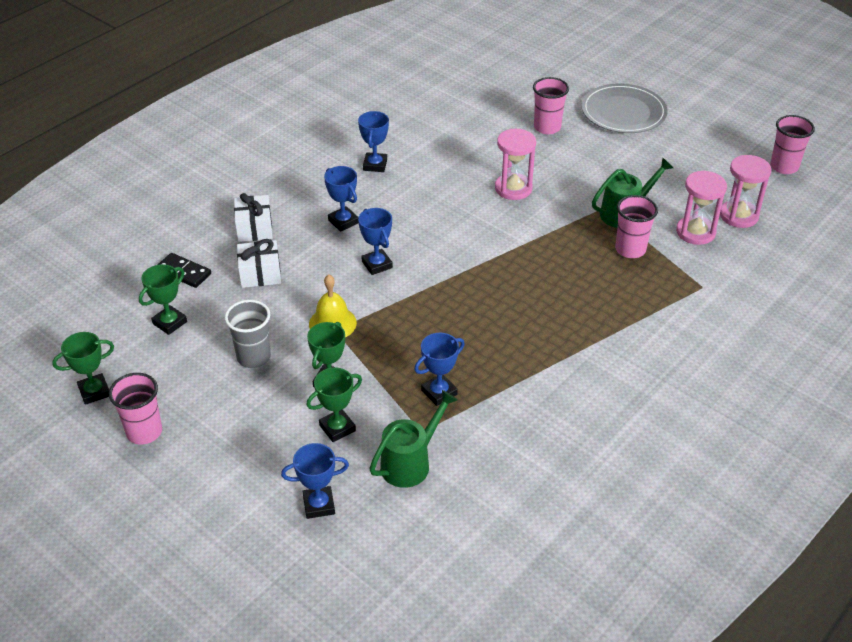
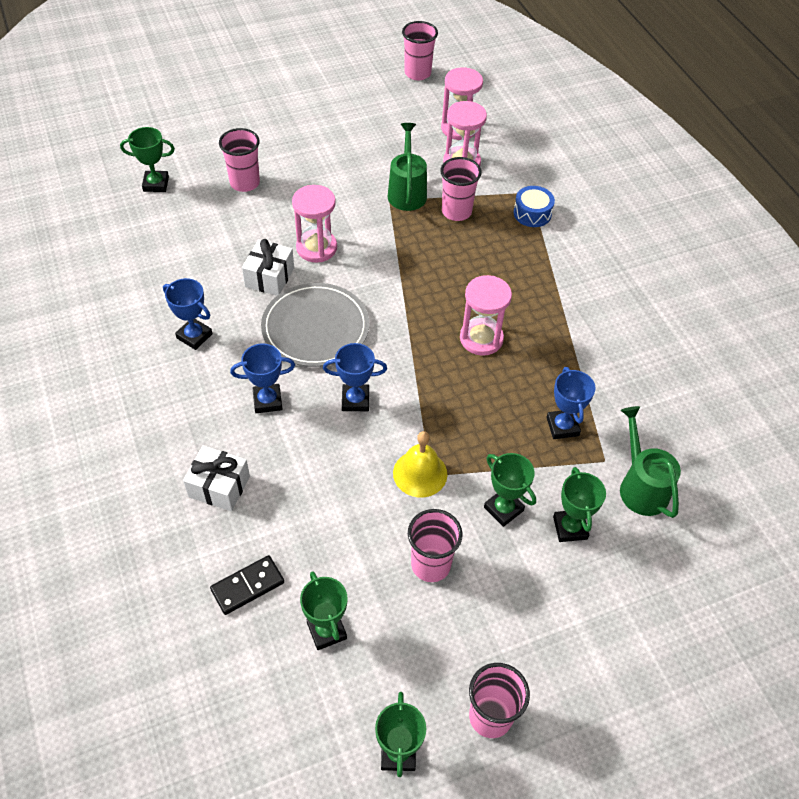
camera: 65 degrees left, 10 degrees up
grey cup [225,300,271,368] -> pink cup [408,509,463,582]
white gift [237,239,281,288] -> white gift moved to [242,239,294,296]
blue trophy [281,443,349,519] -> none
grey plate [581,84,668,133] -> grey plate moved to [261,283,369,367]
none -> green trophy [120,127,175,192]
none -> pink hourglass [460,275,512,356]
none -> blue drum [513,186,555,227]

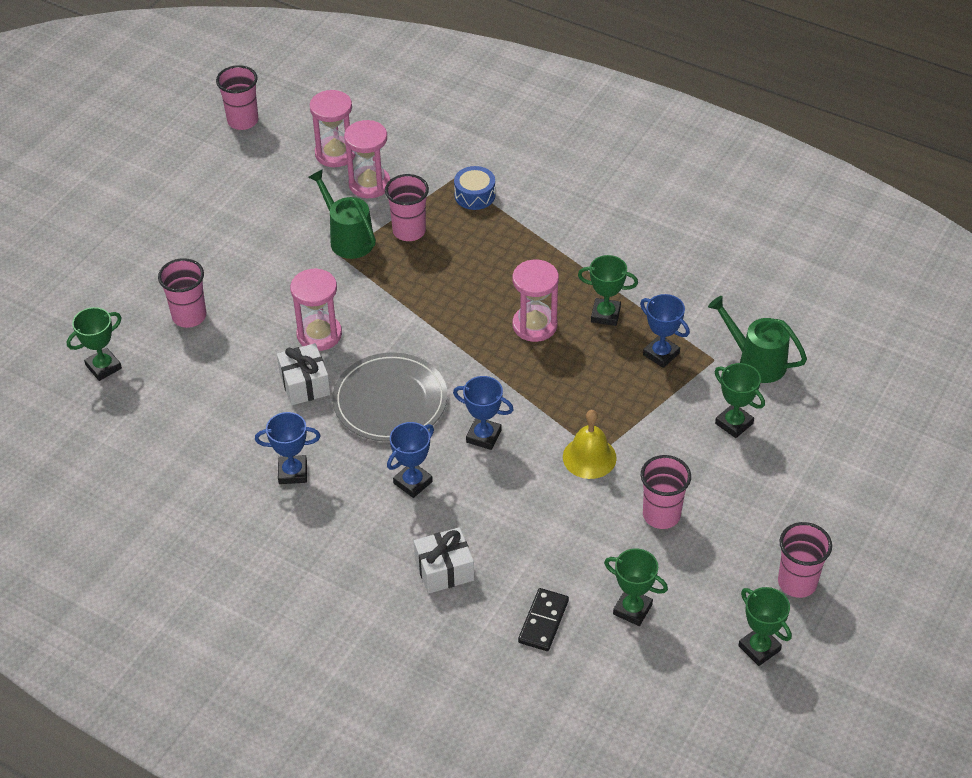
camera: 35 degrees left, 5 degrees down
blue trophy [323,343,387,411] -> blue trophy turned 60 degrees clockwise [453,376,514,450]
green trophy [484,453,536,527] -> green trophy moved to [578,255,638,326]

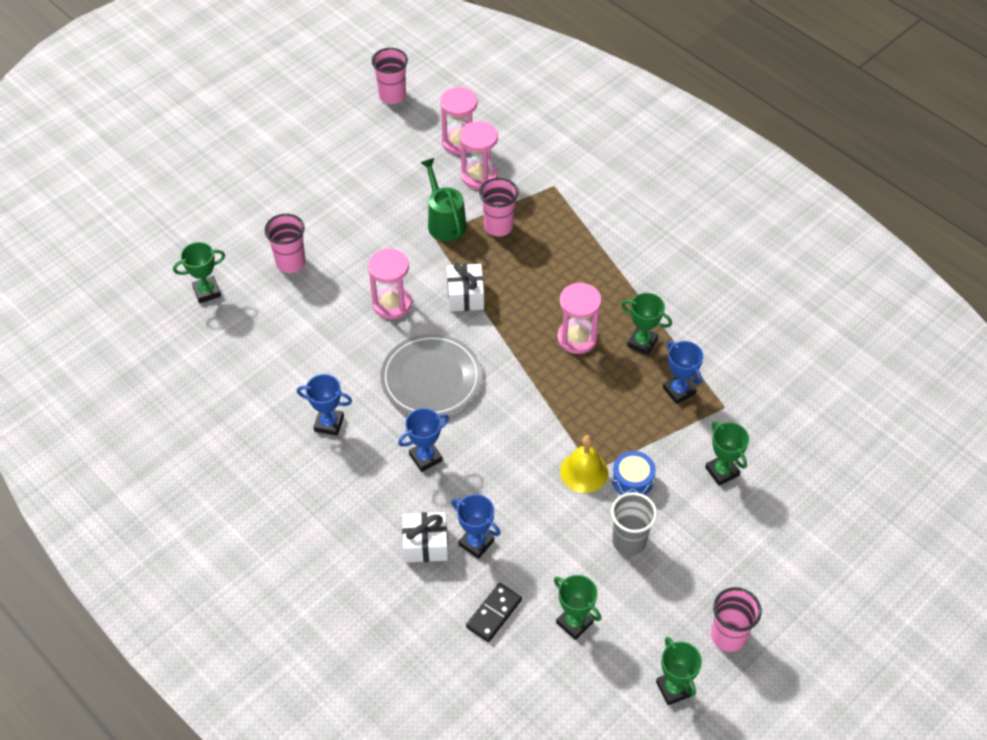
camera: 15 degrees right, 5 degrees up
white gift [277,343,330,405] -> white gift moved to [447,263,484,311]
blue trophy [453,376,514,450] -> blue trophy moved to [451,494,501,559]
blue drum [454,166,495,210] -> blue drum moved to [612,451,656,495]
pink cup [641,455,691,529] -> grey cup [611,492,657,556]
green watering can [708,296,807,383] -> none

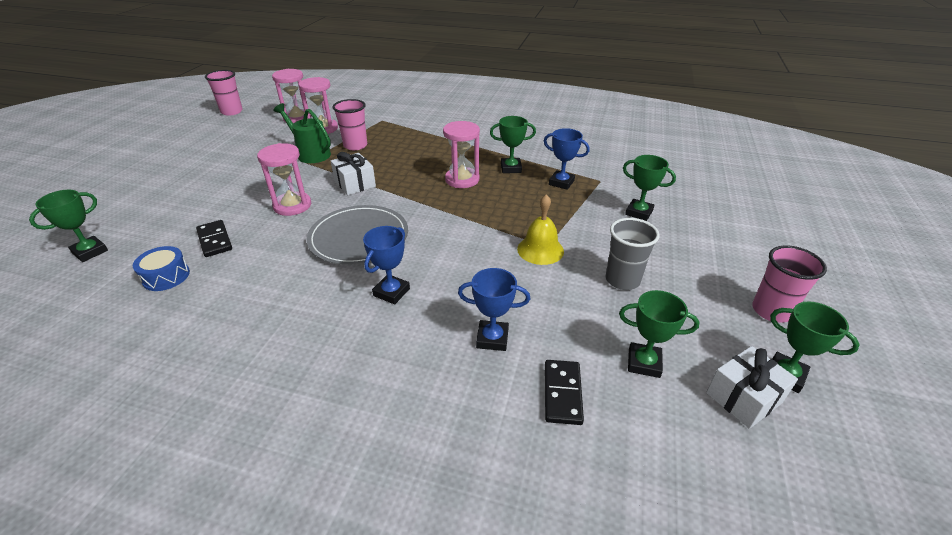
camera: 30 degrees left, 15 degrees down
pink cup [265,214,306,273] -> none
blue trophy [297,374,352,436] -> none
white gift [402,512,448,563] -> white gift moved to [706,346,798,429]
blue drum [612,451,656,495] -> blue drum moved to [133,246,190,291]
none -> black domino [196,220,232,257]

